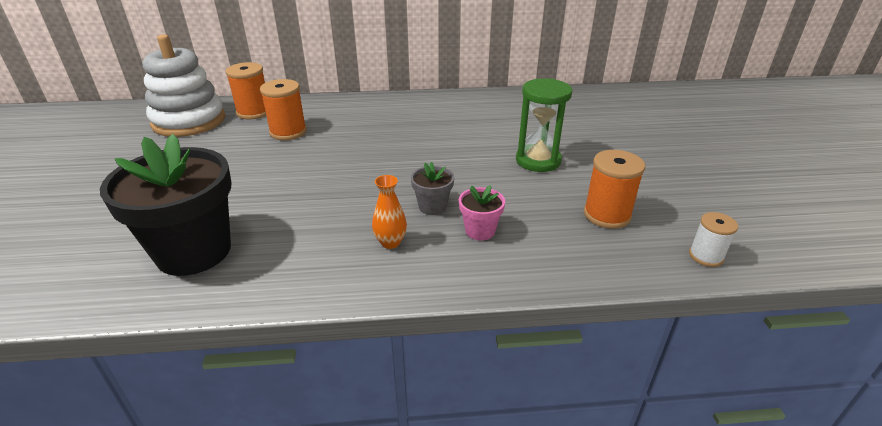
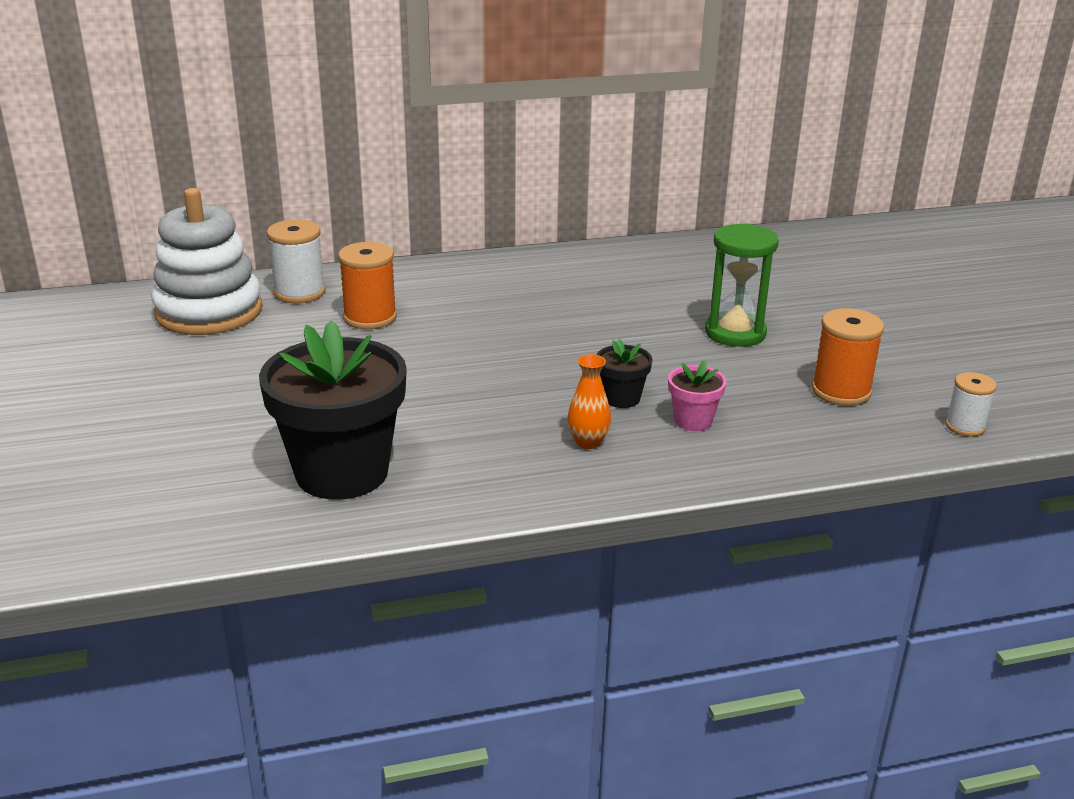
camera: 10 degrees left, 5 degrees down
orange spool [226,62,266,119] -> white spool [267,219,326,303]
grey flower pot [411,162,454,215] -> black flower pot [597,339,652,408]

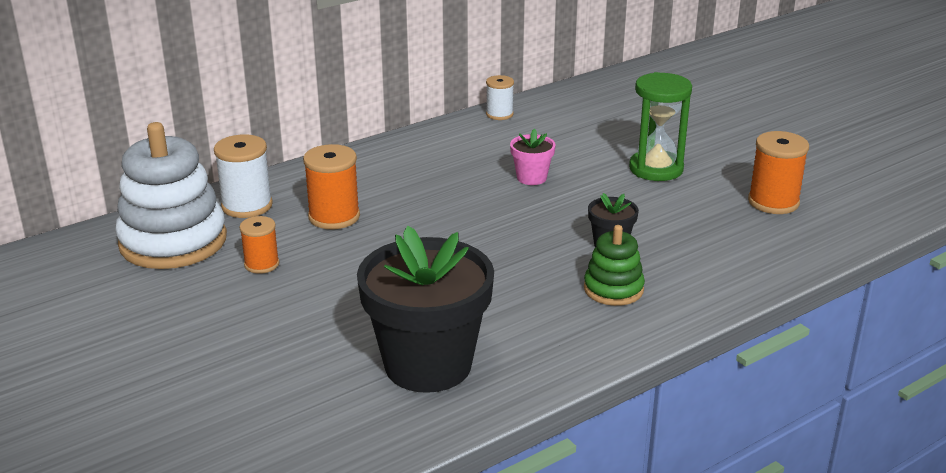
camera: 20 degrees left, 0 degrees up
orange vase [567,354,611,449] -> green stacking toy [584,225,645,306]
pink flower pot [668,360,726,431] -> pink flower pot moved to [510,129,556,185]
white spool [945,372,997,437] -> white spool moved to [486,75,514,120]
none -> orange spool [239,216,279,274]

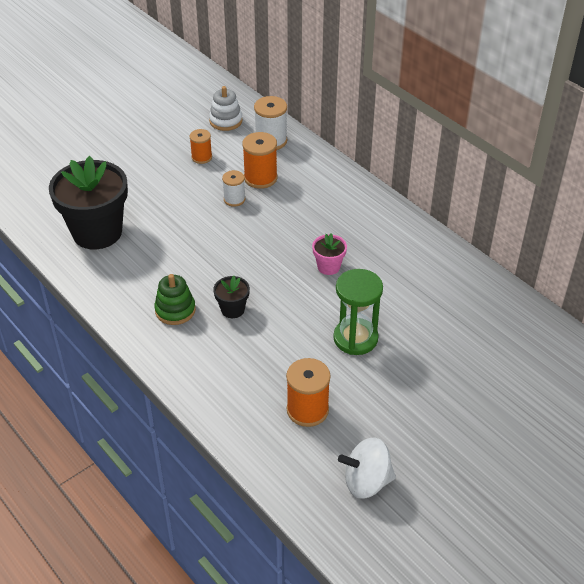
camera: 85 degrees right, 15 degrees up
white stacking toy [115,122,227,269] -> white stacking toy [209,86,243,131], size x0.53
white spool [486,75,514,120] -> white spool moved to [222,170,245,207]
none -> white spinning top [338,438,396,499]

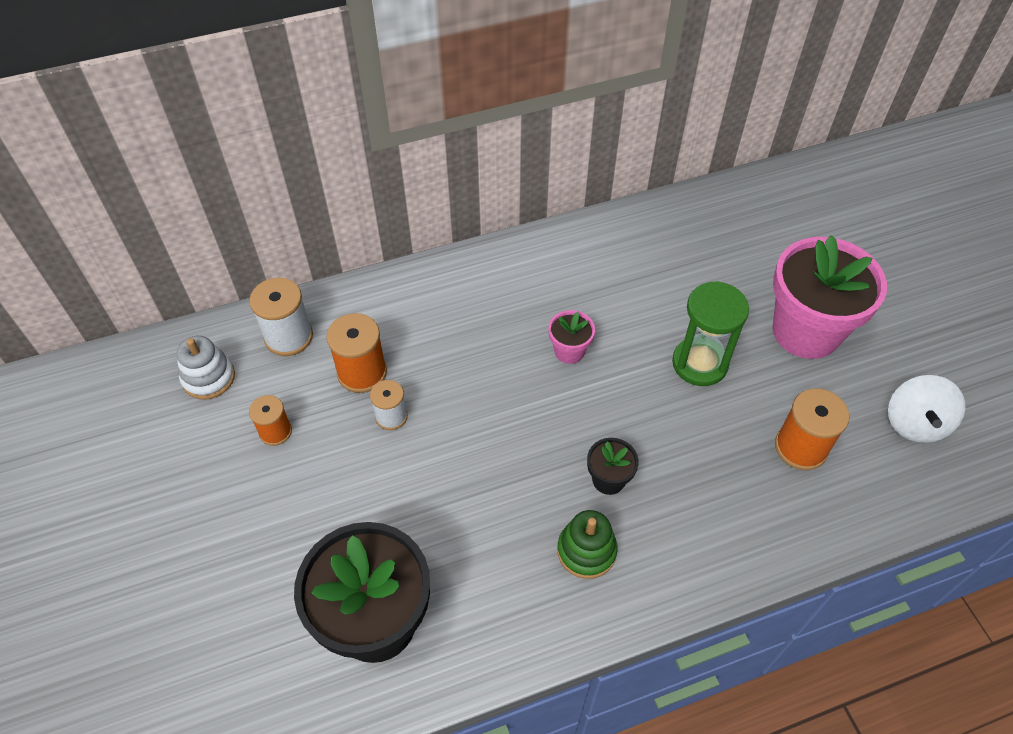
camera: 70 degrees left, 10 degrees up
none -> pink flower pot [773,235,887,359]

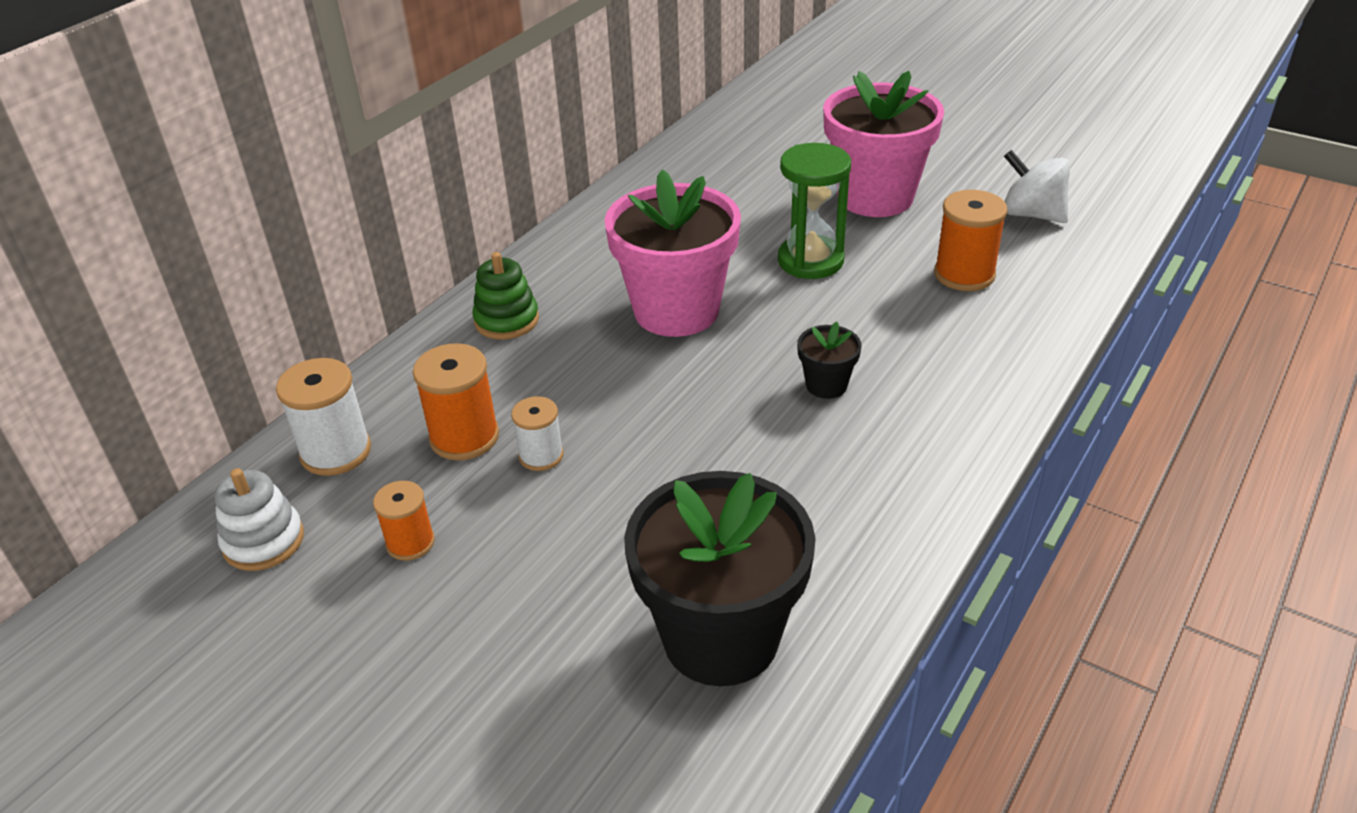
camera: 35 degrees left, 15 degrees down
pink flower pot [548,310,595,364] -> pink flower pot [604,169,741,337], size x2.25
green stacking toy [557,510,618,579] -> green stacking toy moved to [472,252,539,340]
white spinning top [888,375,966,443] -> white spinning top turned 150 degrees clockwise [1004,150,1070,223]

